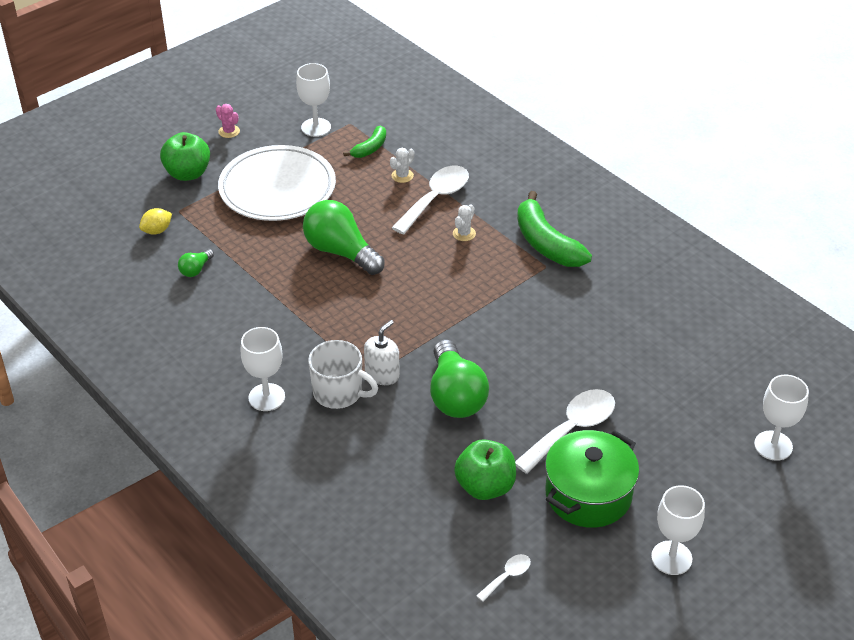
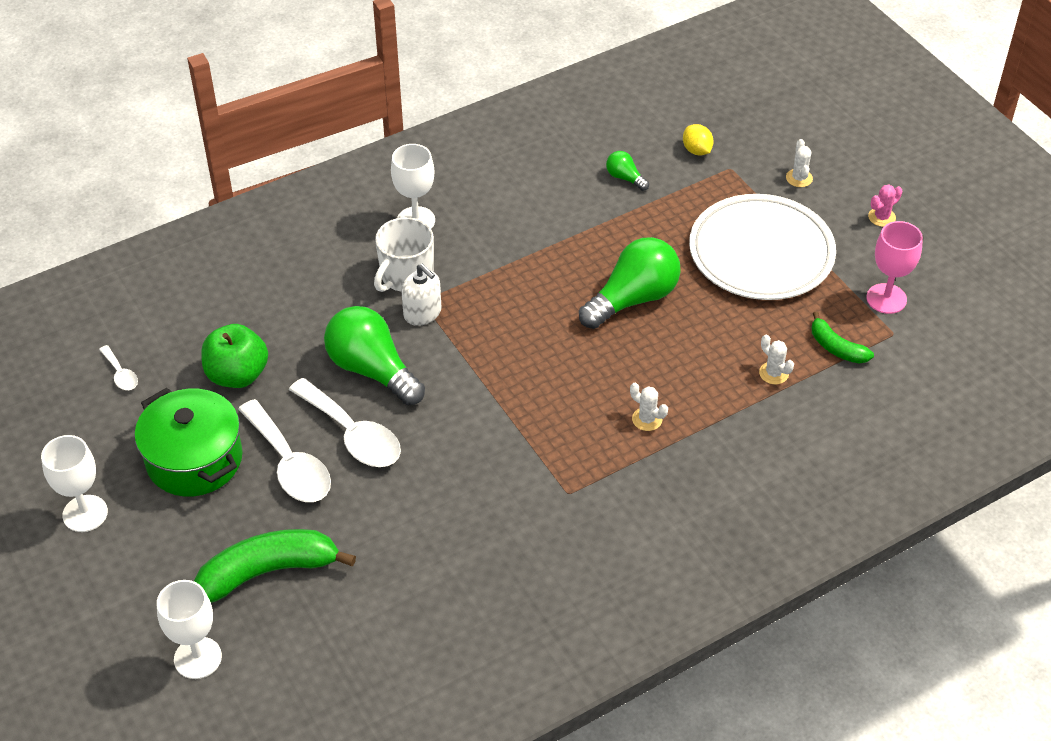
camera: 100 degrees right, 5 degrees up
green apple [160,132,210,181] -> white cactus [786,139,813,187]
white goblet [296,63,331,137] -> pink goblet [866,221,923,314]
white spoon [392,166,469,235] -> white spoon moved to [289,378,401,467]
green light bulb [430,340,489,418] -> green light bulb turned 45 degrees clockwise [324,306,425,406]
green banana [517,191,592,267] -> green banana moved to [194,529,356,603]

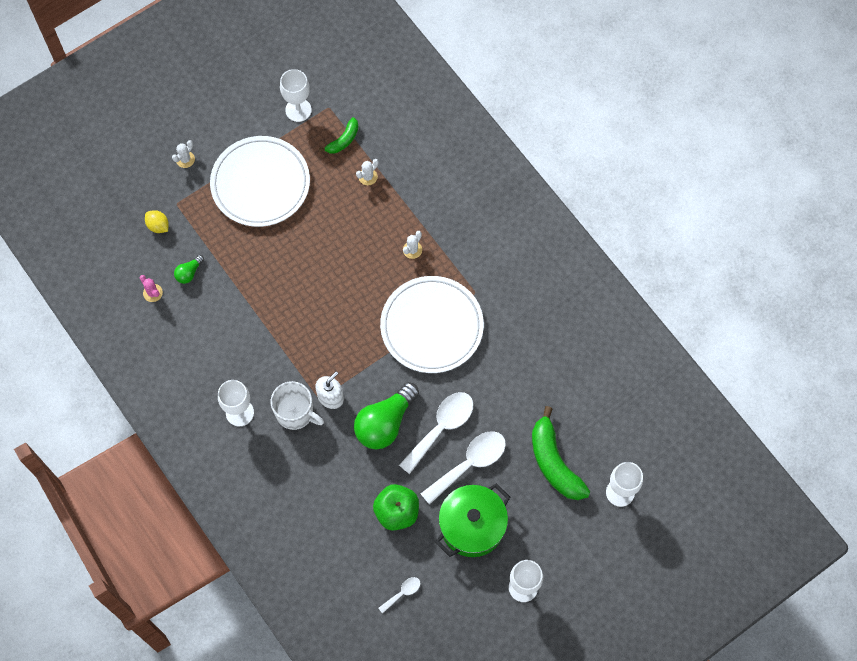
camera: 95 degrees left, 20 degrees up
green light bulb [579,237,681,329] -> none
yellow lemon [683,124,714,155] -> yellow lemon turned 75 degrees clockwise [145,210,169,233]
white cactus [786,139,813,187] -> white cactus turned 45 degrees counterclockwise [172,140,195,168]
pink goblet [866,221,923,314] -> white goblet [280,69,312,122]
pink cactus [868,184,902,227] -> pink cactus moved to [140,275,163,302]
none -> white plate [380,276,484,373]

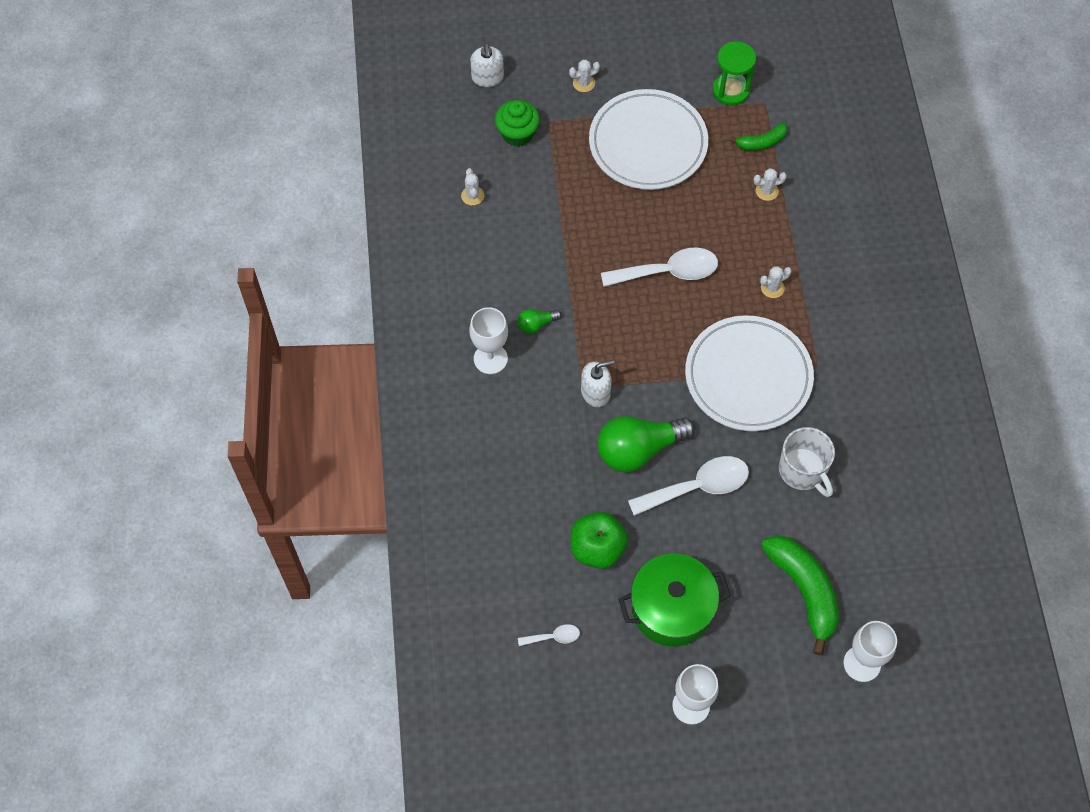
camera: 30 degrees right, 5 degrees down
pink cactus [140,275,163,302] -> white cactus [461,168,484,206]
yellow lemon [145,210,169,233] -> green cupcake [495,100,540,147]
green light bulb [174,255,204,284] -> green light bulb moved to [518,309,561,334]
white mug [271,381,324,430] -> white mug moved to [779,427,835,497]
white goblet [280,69,312,122] -> green hourglass [713,41,756,106]
white spoon [421,431,506,505] -> white spoon moved to [601,248,718,287]
green banana [532,406,590,500] -> green banana turned 150 degrees clockwise [761,535,839,655]
none -> white soap dispenser [471,43,504,87]

